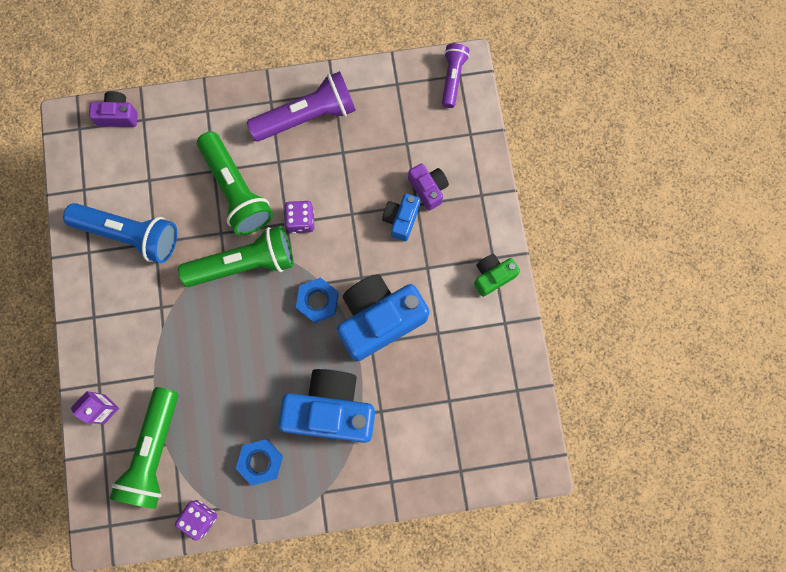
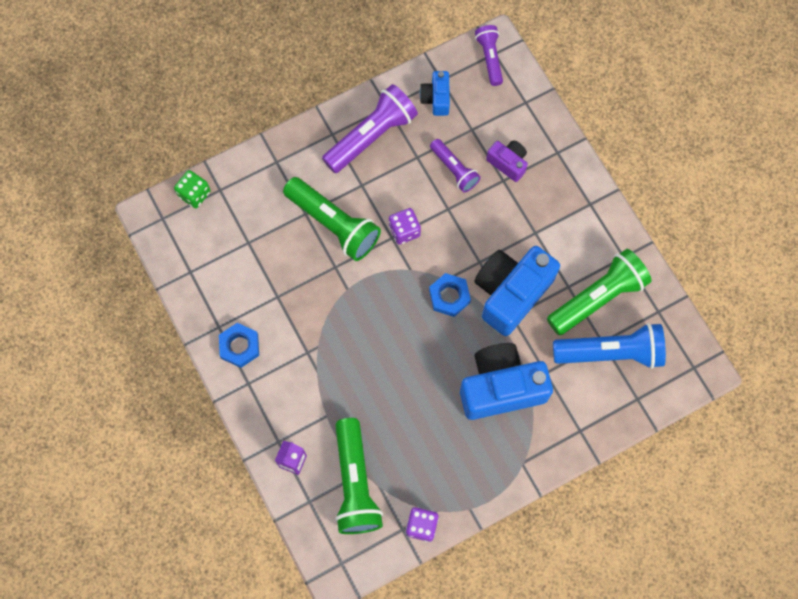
camera: 20 degrees left, 5 degrees down
blue flashlight [63,203,177,263] -> blue flashlight moved to [553,323,666,369]
purple camera [89,91,138,127] -> green dice [174,170,211,208]
green flashlight [178,226,293,287] -> green flashlight moved to [547,249,652,335]
blue nut [236,439,283,486] -> blue nut moved to [219,323,259,368]
blue camera [382,194,420,241] -> blue camera moved to [419,71,450,116]
green camera [474,254,520,297] -> none
none -> purple flashlight [430,139,481,192]

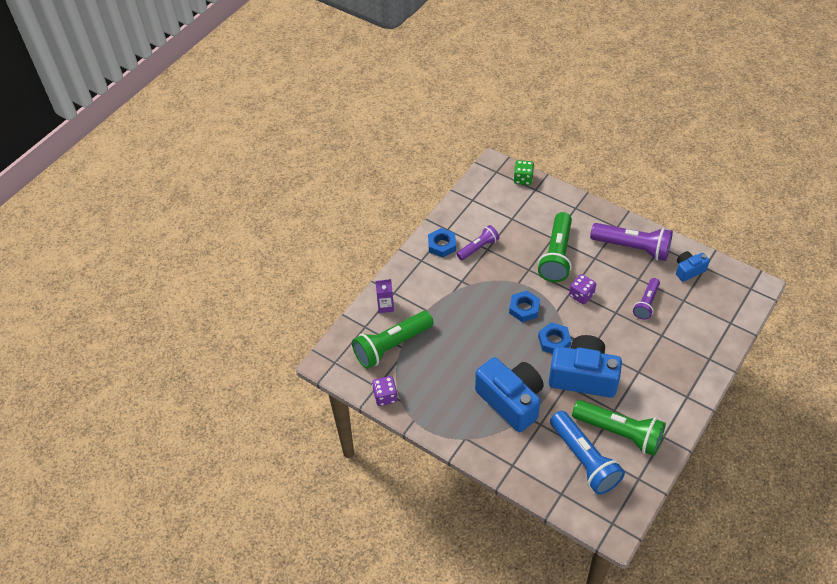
camera: 65 degrees right, 20 degrees down
purple flashlight [475,25,503,86] -> purple flashlight moved to [457,225,499,260]
purple camera [486,140,528,182] -> none
none -> blue nut [509,291,540,322]

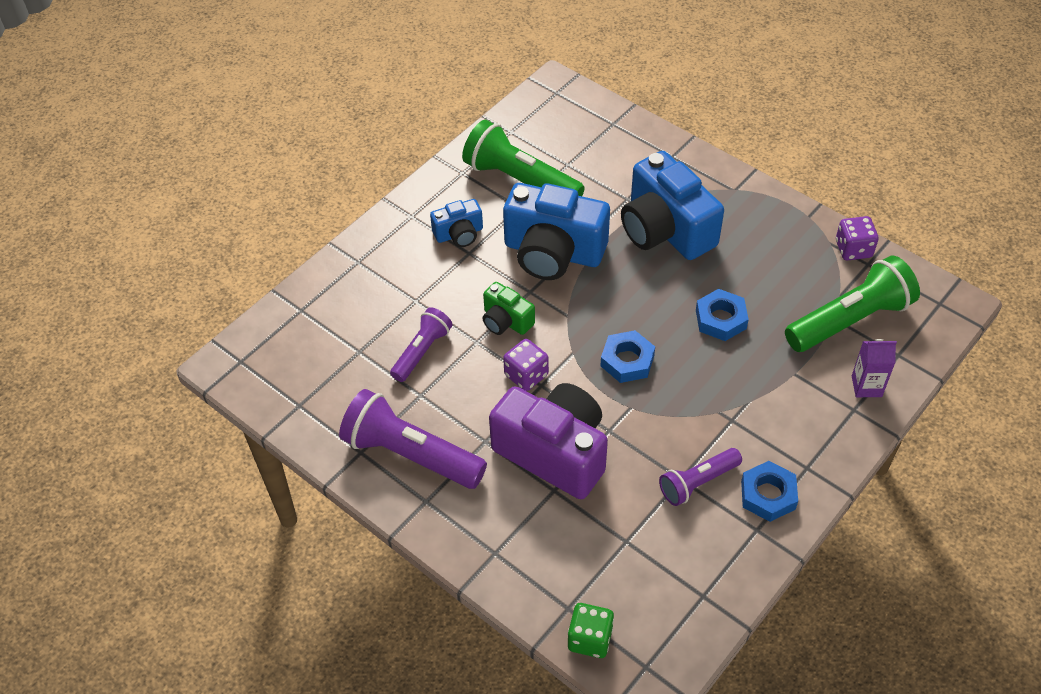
camera: 175 degrees left, 0 degrees up
green flashlight [538,212,572,282] -> purple camera [489,383,608,499]
blue nut [538,322,572,354] -> blue nut moved to [696,289,749,341]
blue flashlight [550,411,625,495] -> none
blue camera [676,251,710,282] -> blue camera moved to [430,199,483,247]
none -> green camera [482,282,535,335]

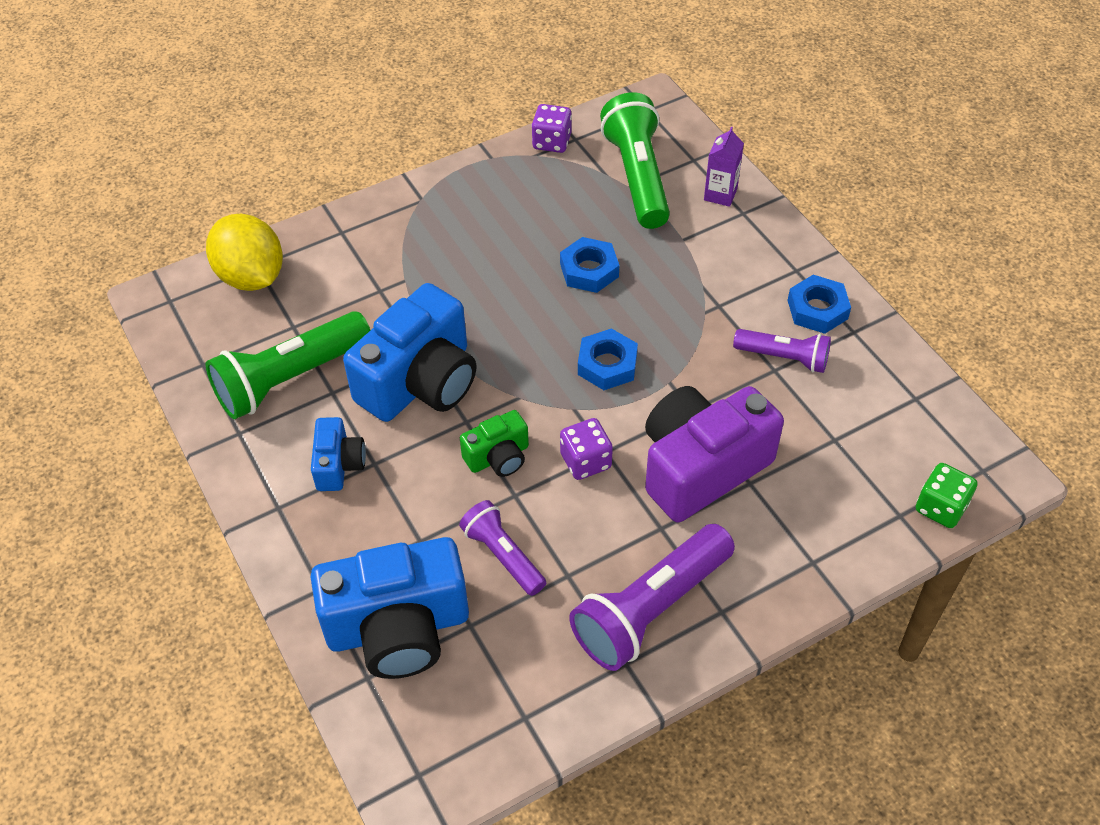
camera: 70 degrees left, 0 degrees up
blue camera [621,151,724,260] -> blue camera moved to [311,537,469,679]
purple flashlight [659,448,742,506] -> purple flashlight turned 60 degrees counterclockwise [733,329,831,373]
none -> yellow lemon [206,214,283,291]

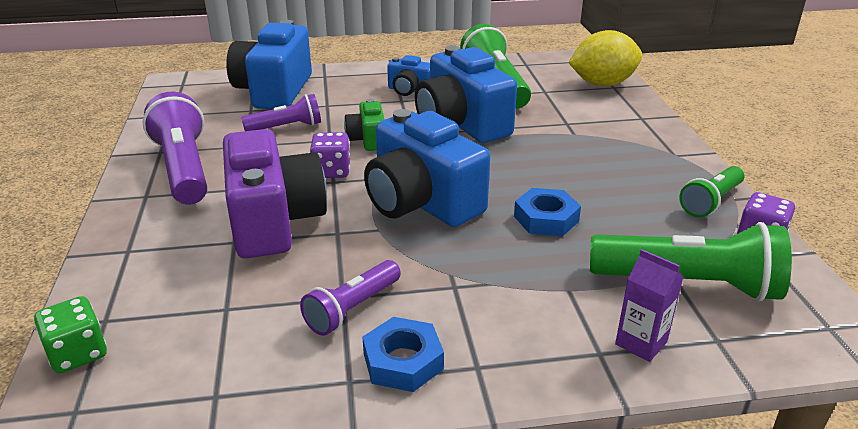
camera: 110 degrees right, 20 degrees down
blue nut [578,328,638,390] -> blue camera [364,109,490,227]
none -> green flashlight [679,166,744,217]

